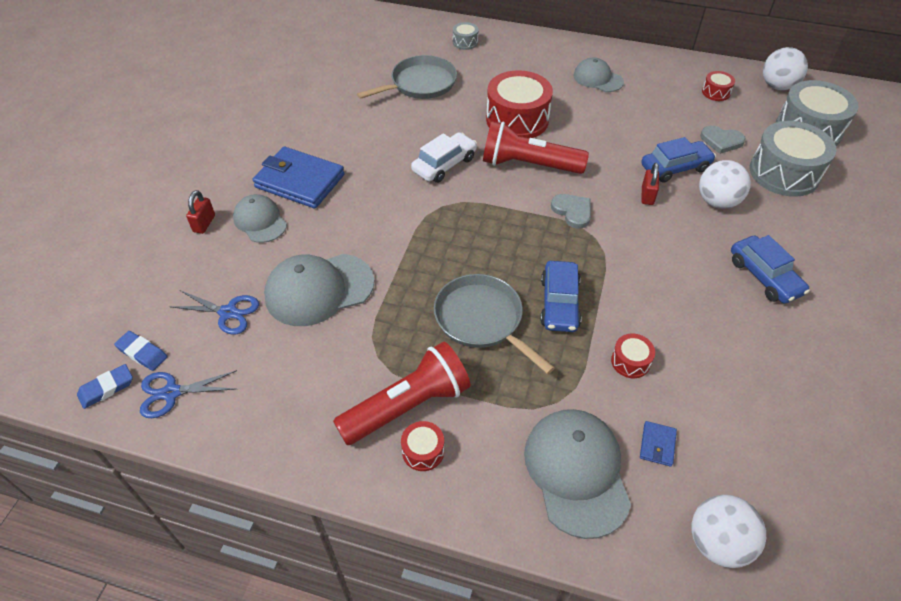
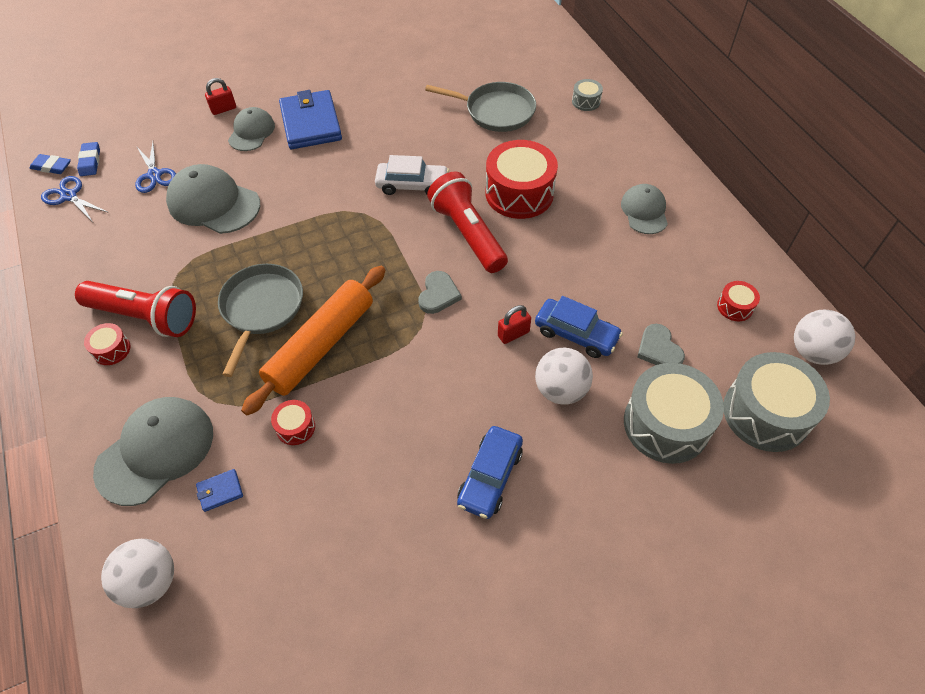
camera: 50 degrees right, 5 degrees up
blue car [540,261,582,332] -> orange rolling pin [241,266,385,416]

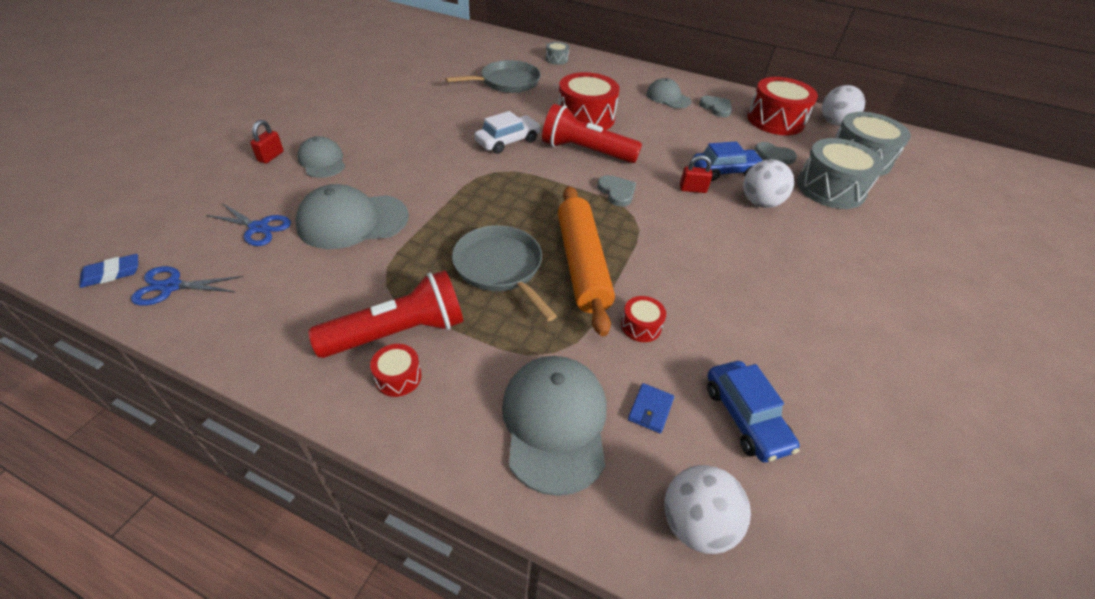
camera: 45 degrees left, 10 degrees down
blue eraser [77,142,100,176] -> none
blue wallet [279,90,342,149] -> none
blue car [457,426,523,519] -> blue car moved to [707,361,800,462]
red padlock [498,305,531,344] -> red padlock turned 75 degrees clockwise [680,155,713,193]
red drum [717,281,760,321] -> red drum [747,77,818,135], size x2.18
none -> grey heart [699,96,732,117]

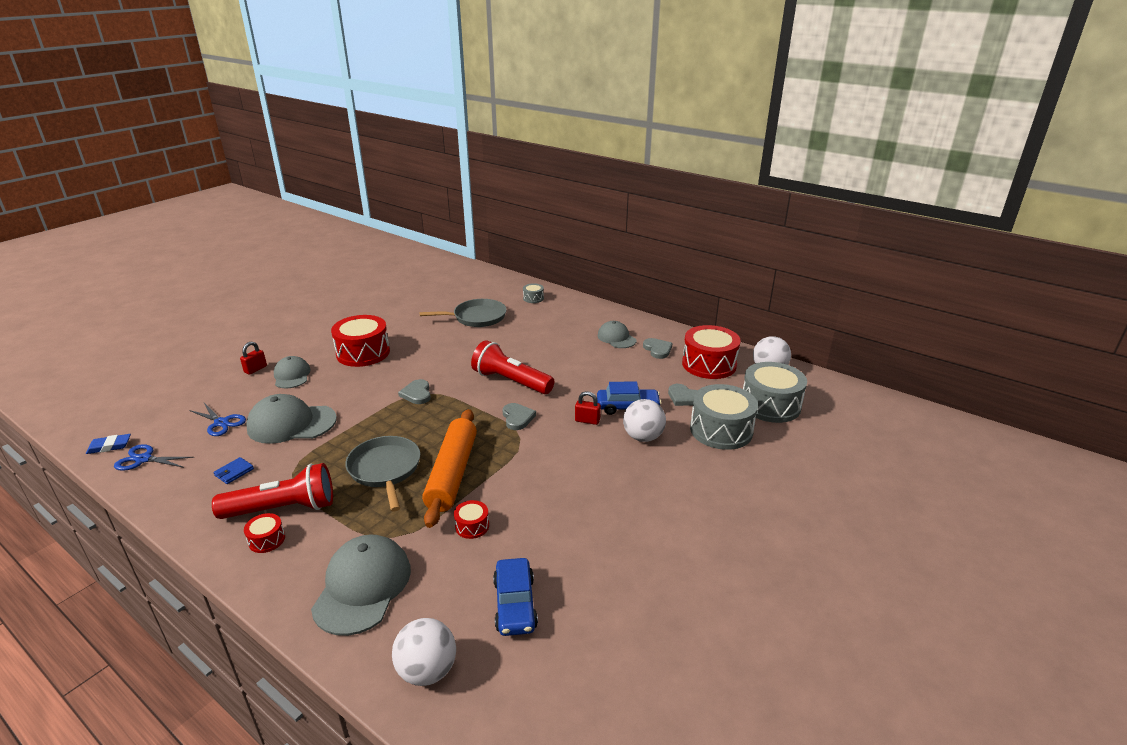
camera: 15 degrees right, 15 degrees down
white car [474,111,541,154] -> none
red drum [558,72,620,130] -> red drum moved to [331,315,390,367]
blue wallet [628,383,674,434] -> blue wallet moved to [213,457,254,484]
none -> grey heart [398,379,431,404]

